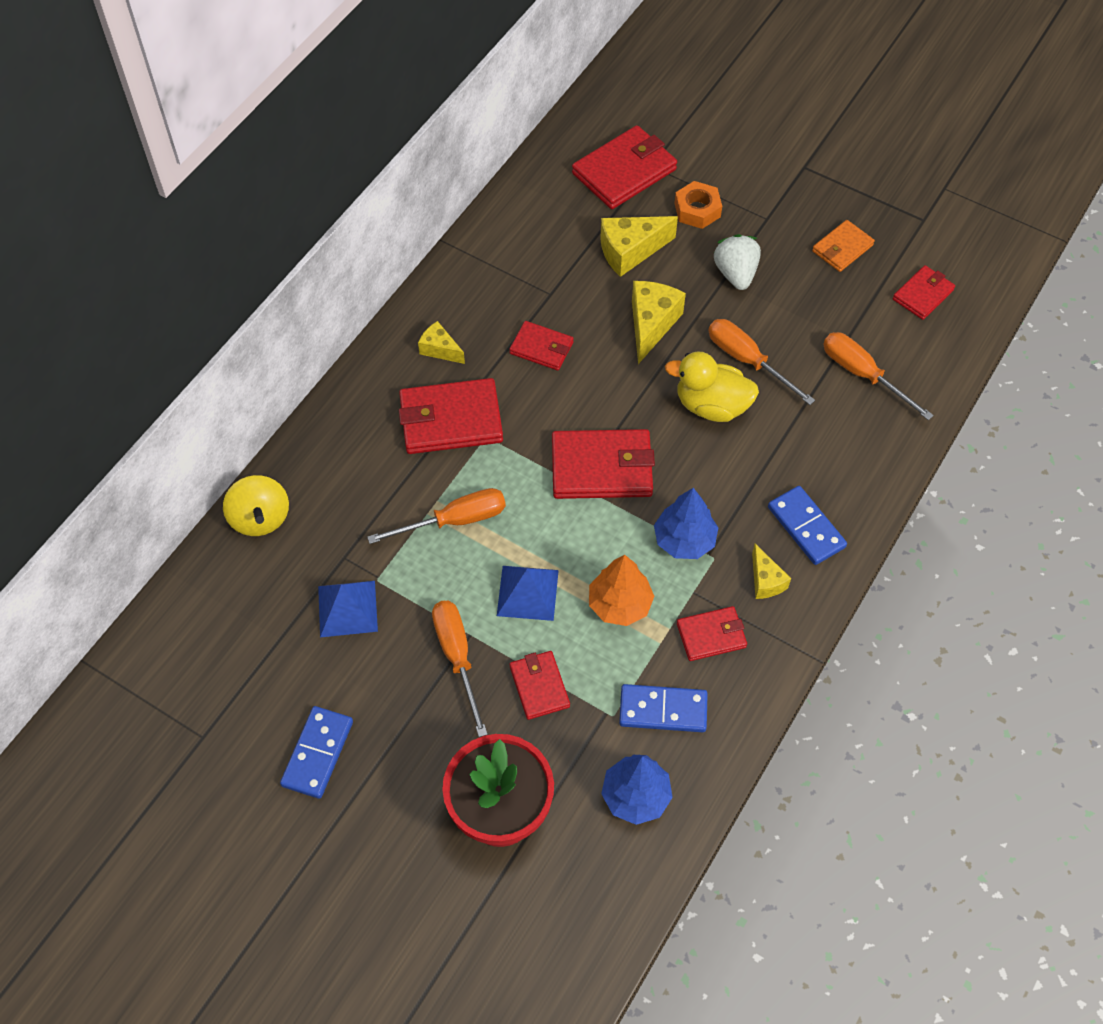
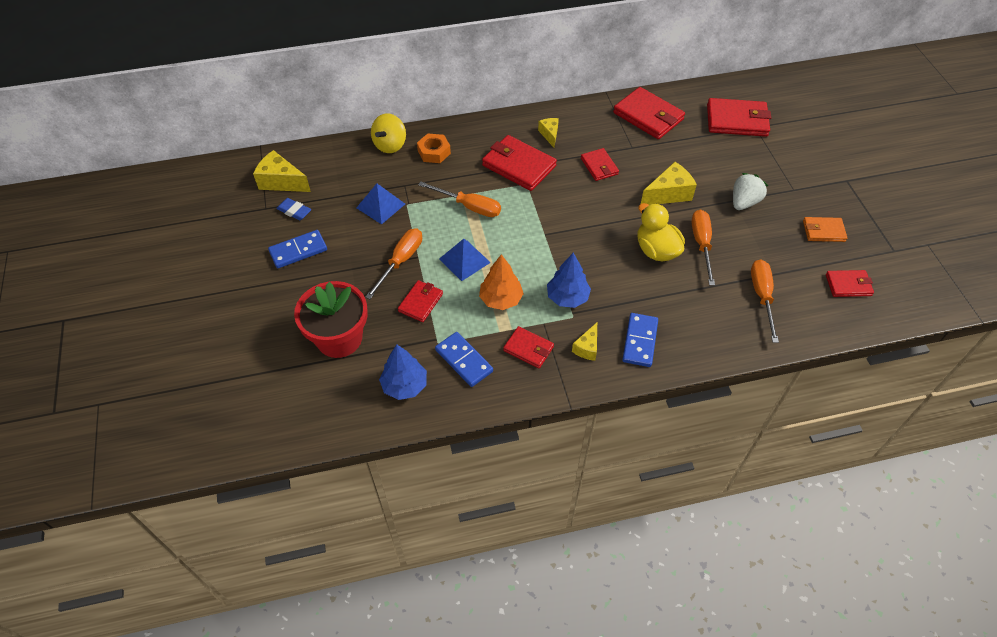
camera: 45 degrees right, 5 degrees down
red wallet [552,429,655,499] -> red wallet moved to [613,87,685,139]
yellow cheese [600,216,678,277] -> yellow cheese moved to [253,150,311,192]
orange nut [674,181,722,229] -> orange nut moved to [417,133,451,163]
none -> blue eraser [276,198,311,221]

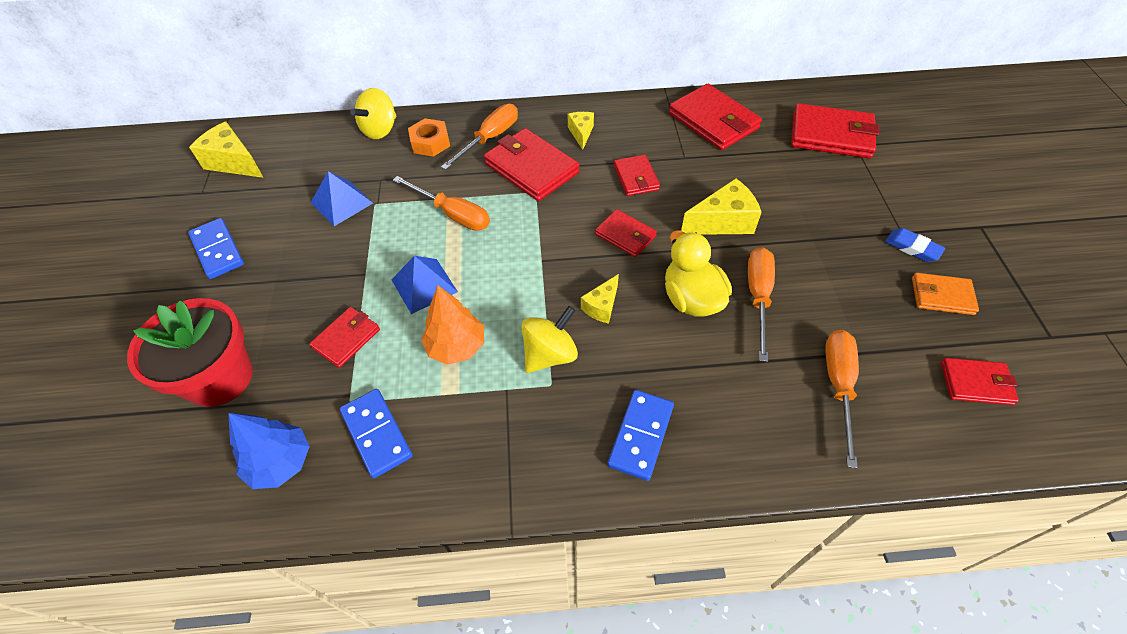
camera: 10 degrees right, 0 degrees up
blue domino [268,230,327,268] -> blue domino turned 75 degrees clockwise [188,218,244,279]
blue eraser [276,198,311,221] -> blue eraser moved to [885,228,945,262]
orange screwdriver [365,228,422,299] -> orange screwdriver moved to [441,104,518,170]
red wallet [503,326,554,368] -> red wallet moved to [595,209,657,257]
blue tree [547,253,591,308] -> yellow spinning top [521,306,578,373]
yellow cheese [572,323,597,361] -> yellow cheese moved to [581,274,619,324]
white strawberry [733,173,768,210] -> none

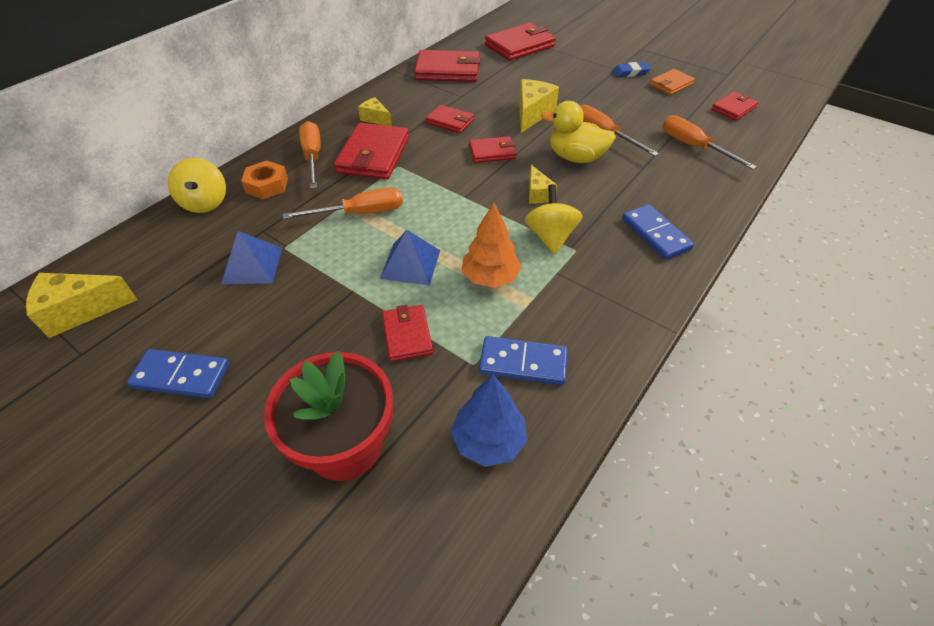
camera: 50 degrees left, 5 degrees down
red wallet [484,128,580,201] -> red wallet turned 75 degrees counterclockwise [334,123,409,179]

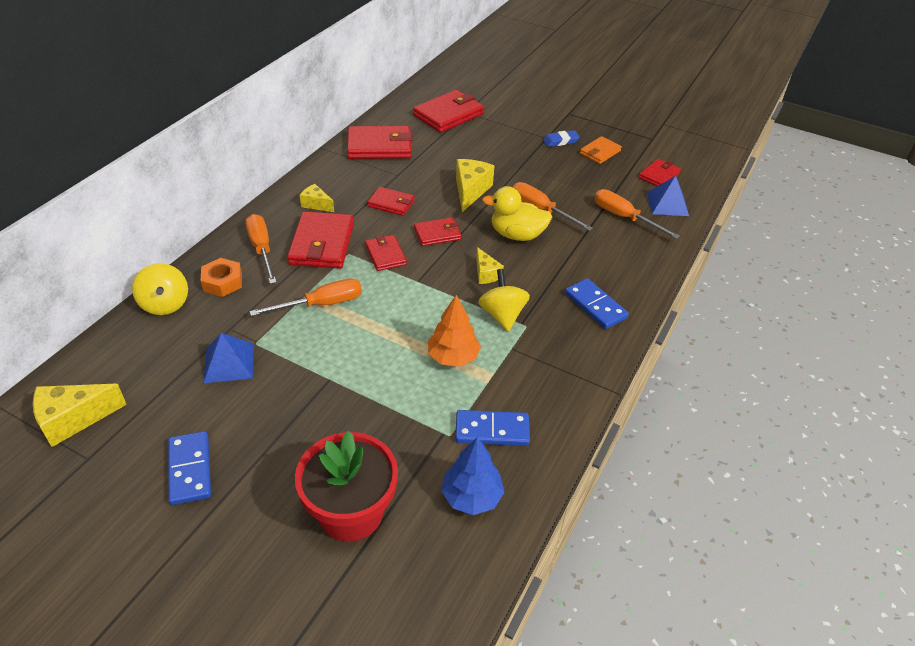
camera: 10 degrees left, 5 degrees down
blue domino [127,349,229,398] -> blue domino turned 75 degrees clockwise [168,431,211,505]
blue pyramid [380,230,440,285] -> blue pyramid moved to [647,176,689,216]
red wallet [382,305,433,362] -> red wallet moved to [365,235,407,271]

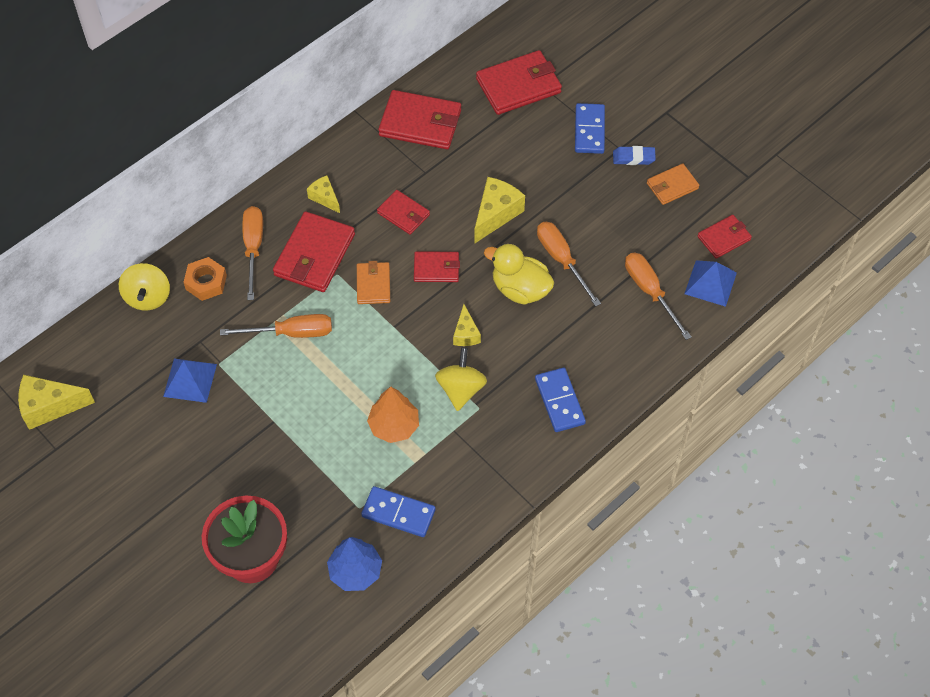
camera: 20 degrees right, 15 degrees up
blue domino [168,431,211,505] -> blue domino moved to [575,103,605,154]
red wallet [365,235,407,271] -> orange wallet [357,261,390,304]

